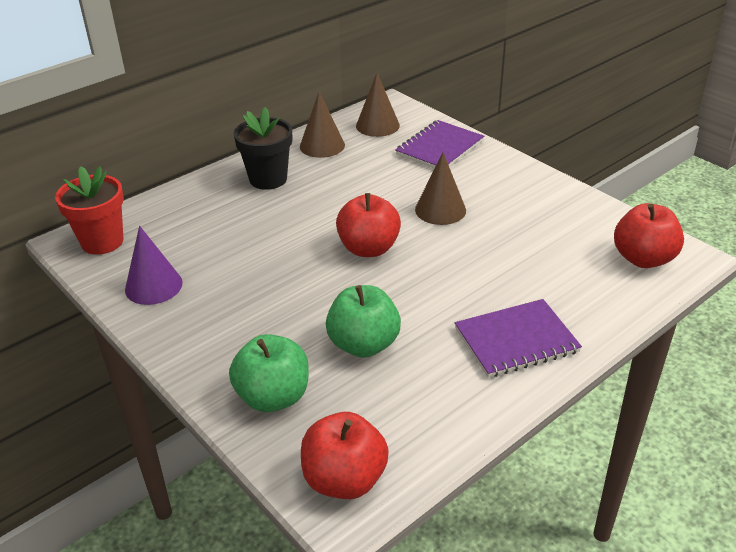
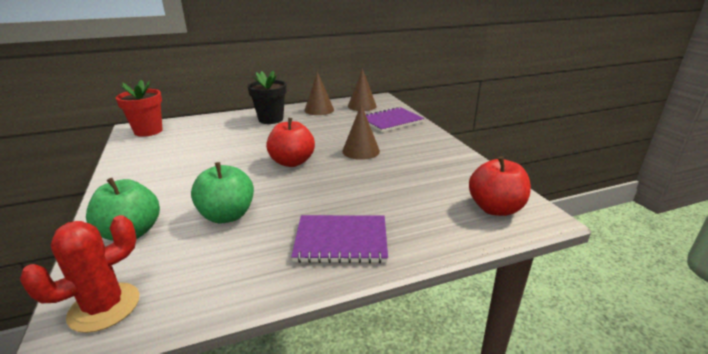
camera: 20 degrees right, 10 degrees down
purple cone [125,226,183,305] -> none
red apple [301,412,389,499] -> red cactus [20,215,139,333]

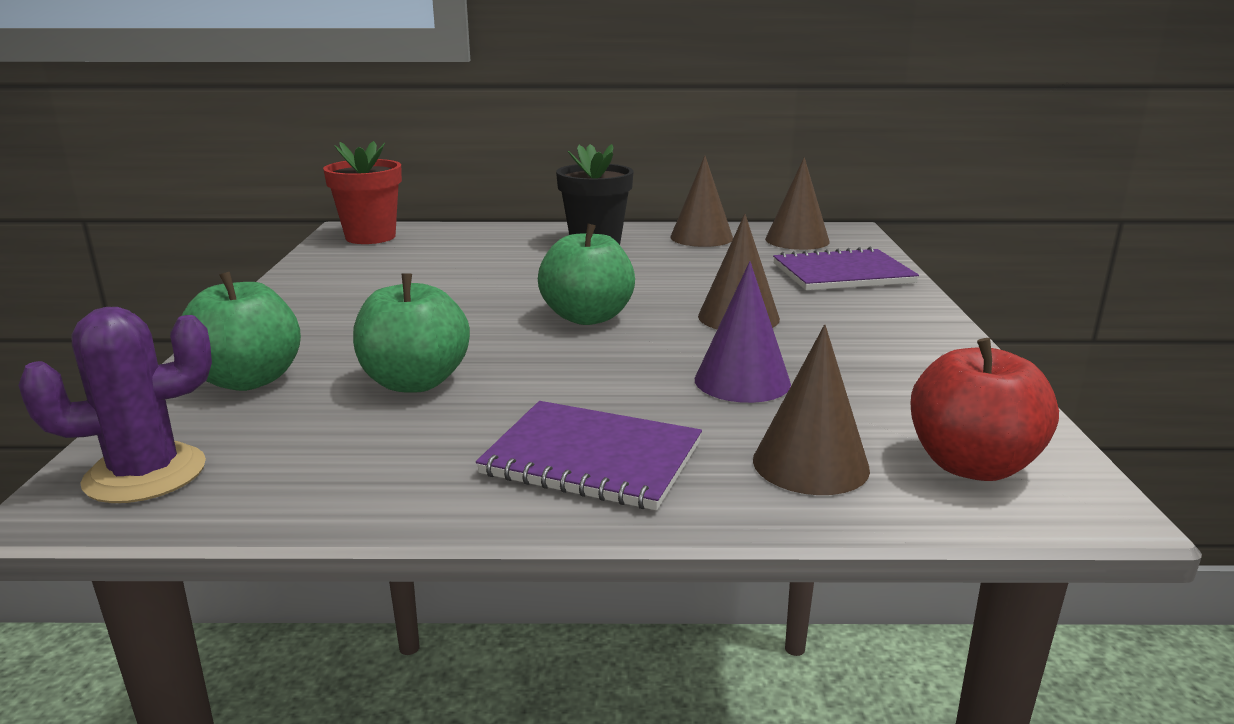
camera: 20 degrees right, 5 degrees down
red cactus [20,215,139,333] -> purple cactus [18,307,212,503]
red apple [266,118,315,167] -> green apple [538,224,635,325]
none -> purple cone [695,261,791,403]
none -> brown cone [753,325,870,495]

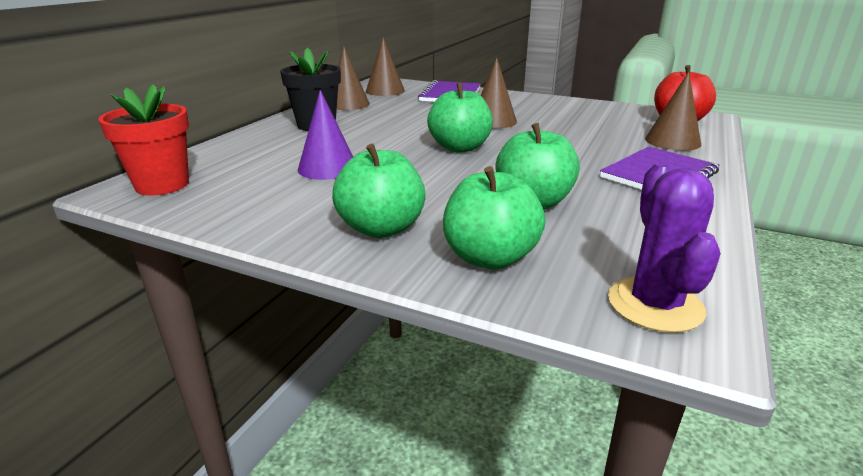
camera: 65 degrees left, 5 degrees up
purple cone [695,261,791,403] -> purple cone moved to [298,90,353,180]
none -> green apple [332,143,426,238]

